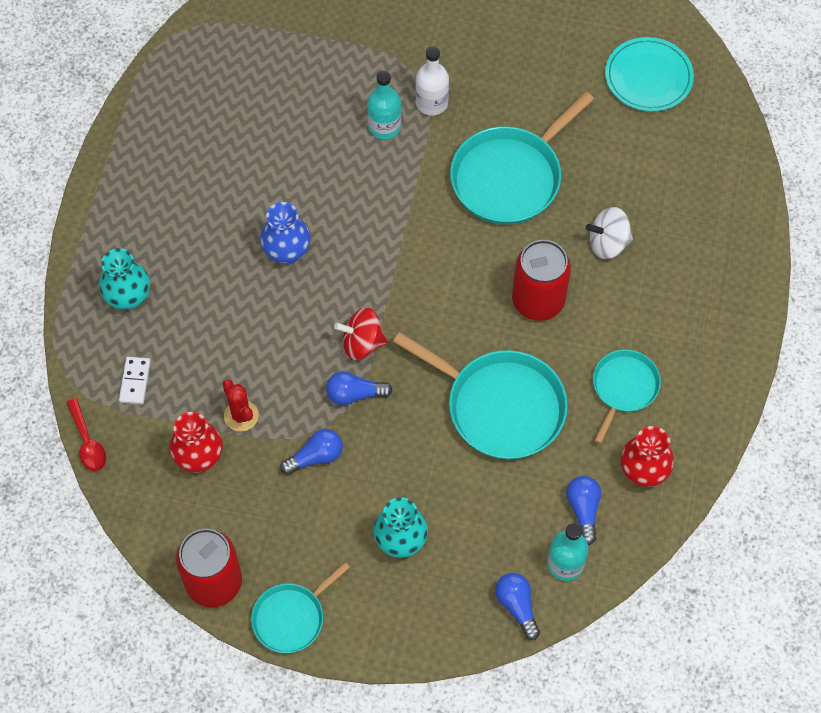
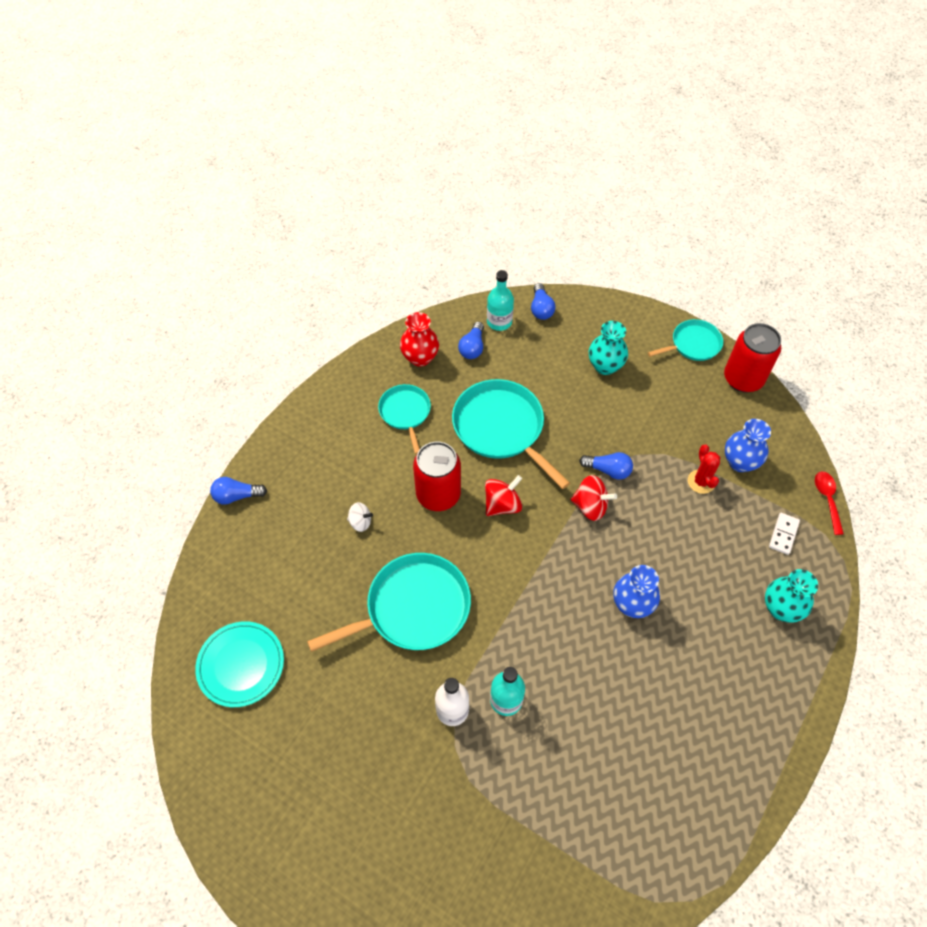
camera: 160 degrees left, 5 degrees down
red vase [169,412,223,473] -> blue vase [725,419,771,472]
blue light bulb [280,429,343,475] -> blue light bulb moved to [210,477,267,505]
white spinning top [586,207,633,259] -> white spinning top [347,502,373,532], size x0.64
turquoise pan [593,350,661,444] -> turquoise pan turned 120 degrees clockwise [378,384,431,454]
none -> red spinning top [485,475,522,516]

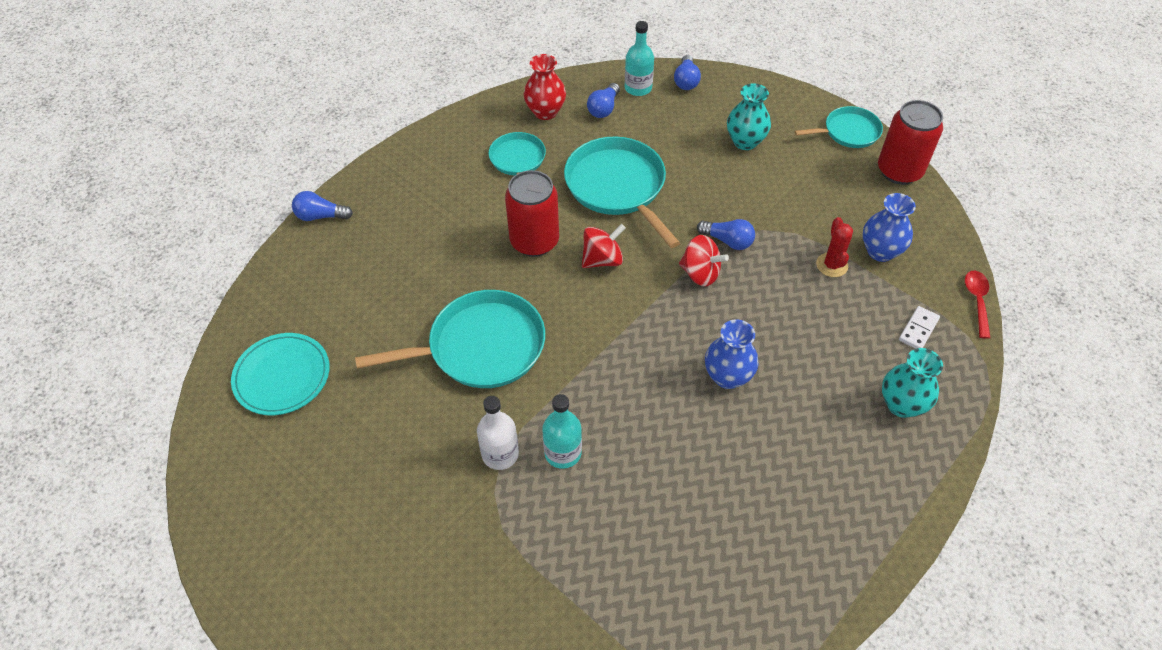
camera: 10 degrees right, 5 degrees down
white spinning top [347,502,373,532] -> none

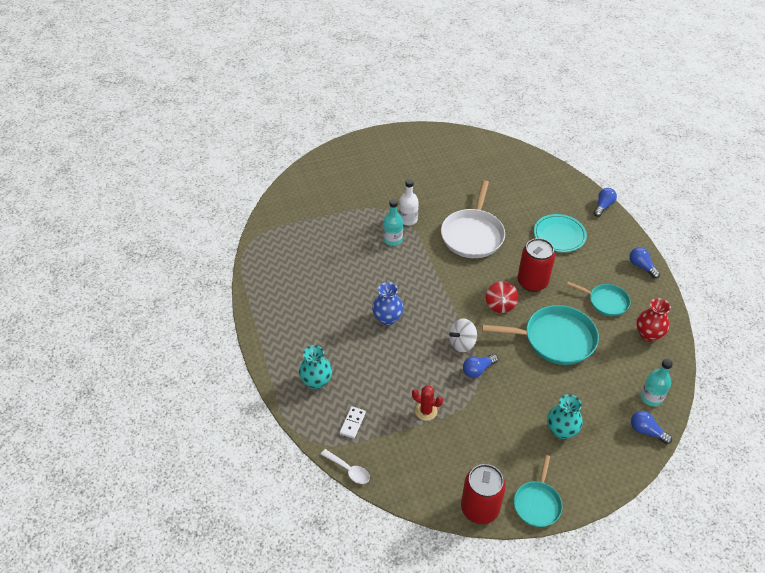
camera: 120 degrees right, 5 degrees down
turquoise plate [231,333,330,415] -> turquoise plate moved to [534,214,587,252]
turquoise pan [355,290,545,388] -> white pan [441,180,505,258]
blue light bulb [587,83,620,118] -> blue light bulb moved to [629,247,660,279]
red spinning top [679,235,729,286] -> white spinning top [449,318,477,352]
blue vase [863,193,916,262] -> none
white domino [899,306,940,349] -> white domino turned 45 degrees clockwise [339,406,366,439]
red spoon [965,271,991,339] -> white spoon [321,449,370,484]

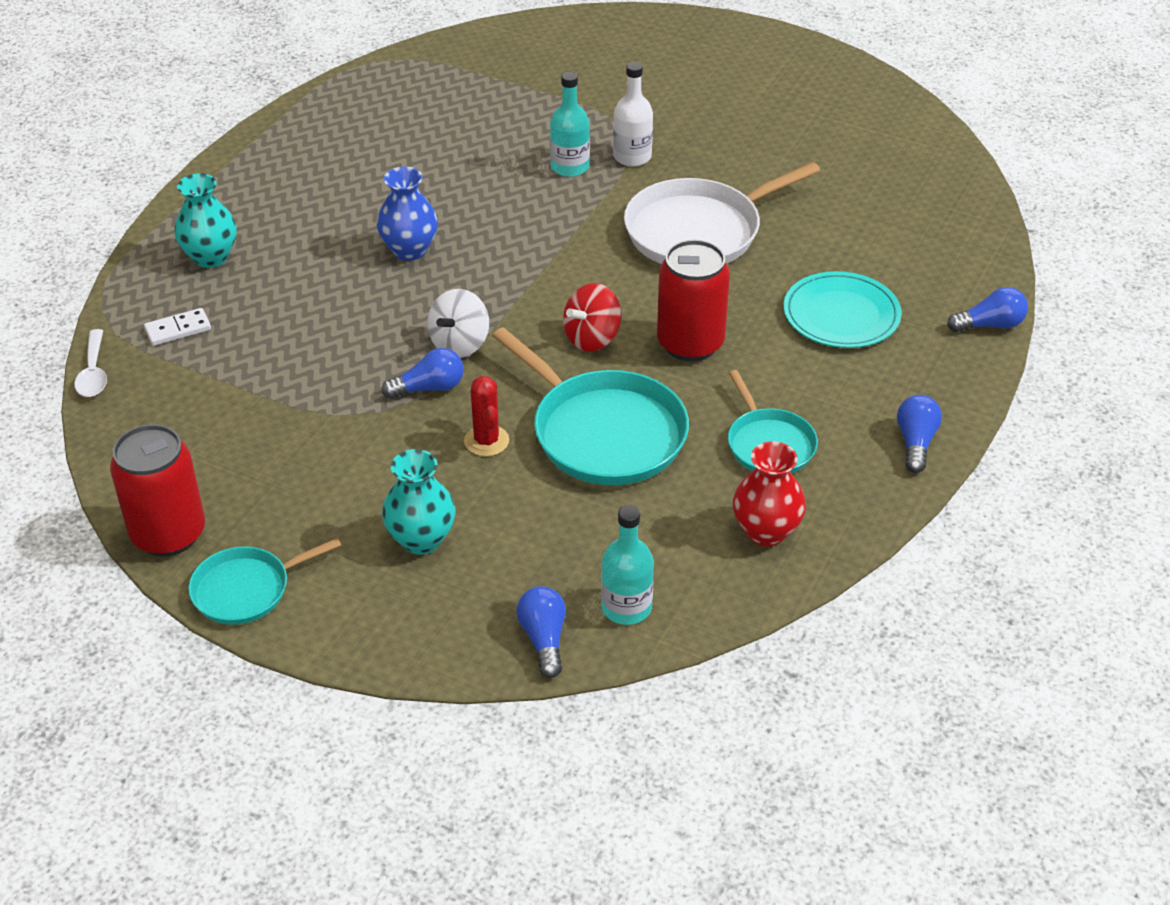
camera: 45 degrees right, 5 degrees down
red cactus [412,386,443,421] -> red cactus moved to [464,376,509,456]
white spinning top [449,318,477,352] -> white spinning top turned 75 degrees counterclockwise [427,289,489,358]
blue light bulb [463,354,498,378] -> blue light bulb turned 150 degrees clockwise [382,348,464,399]

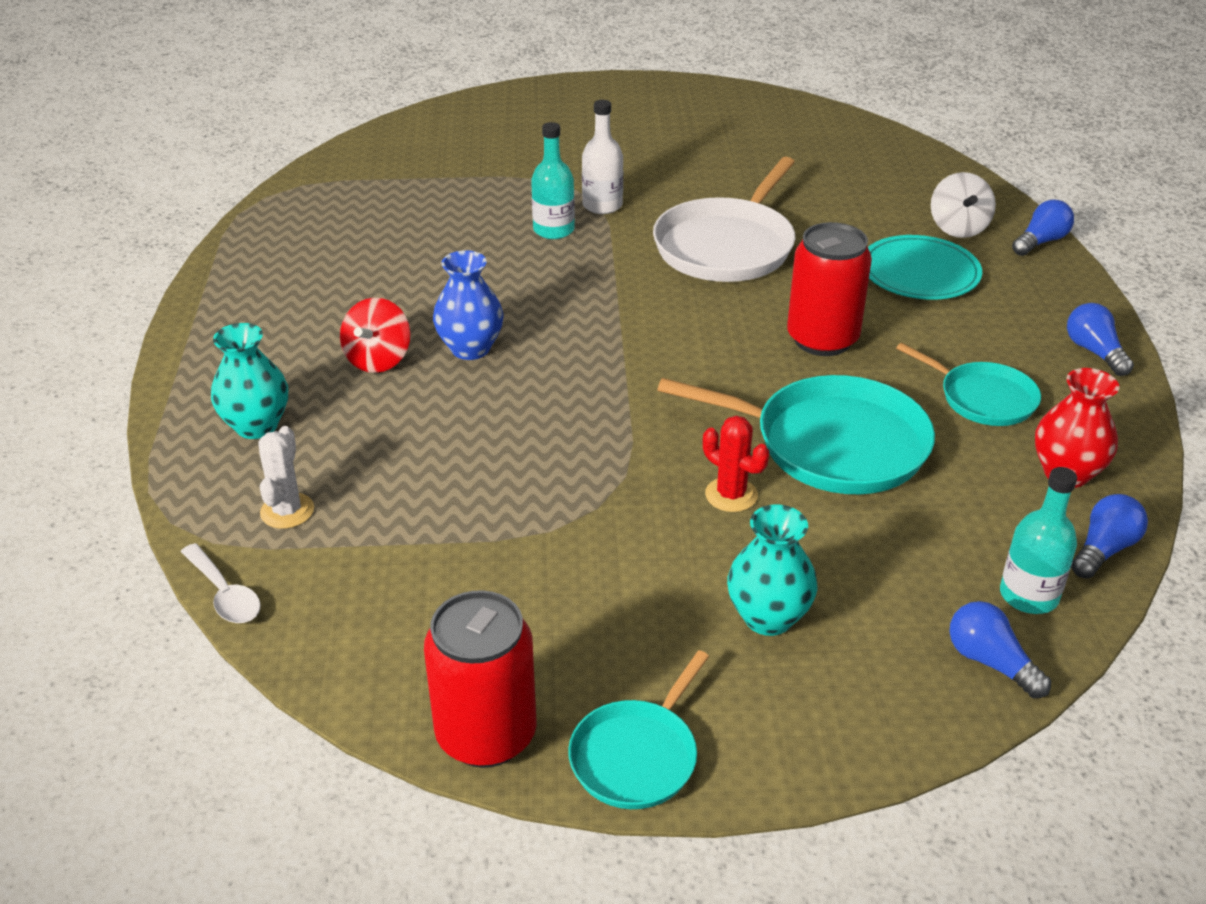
camera: 30 degrees left, 5 degrees down
white domino [144,308,211,346] -> white cactus [258,426,314,529]
blue light bulb [382,348,464,399] -> blue light bulb moved to [1071,494,1148,579]
white spinning top [427,289,489,358] -> white spinning top moved to [931,172,996,238]
red spinning top [563,283,621,351] -> red spinning top moved to [340,298,410,373]

